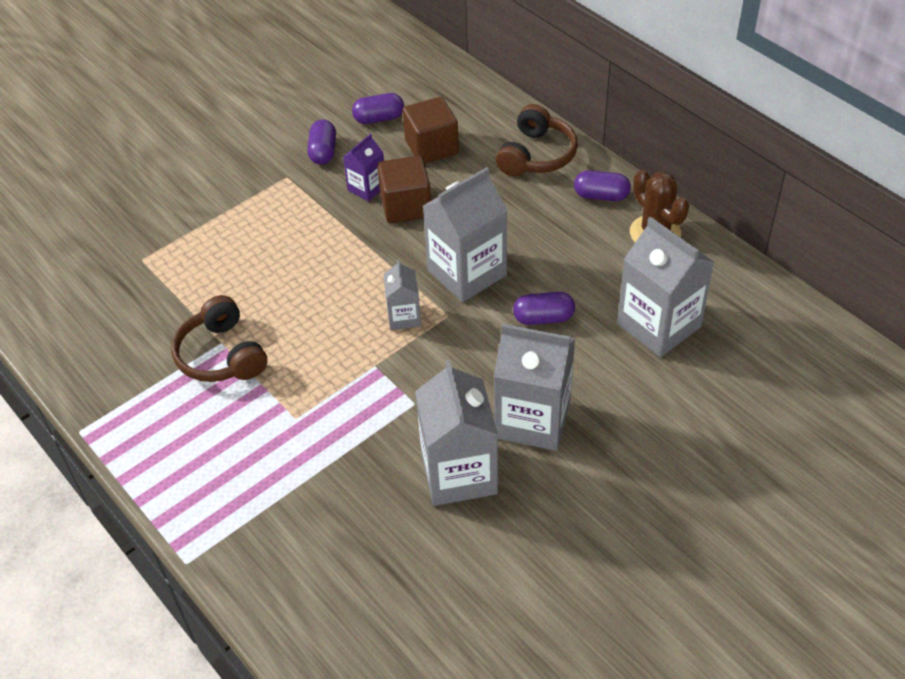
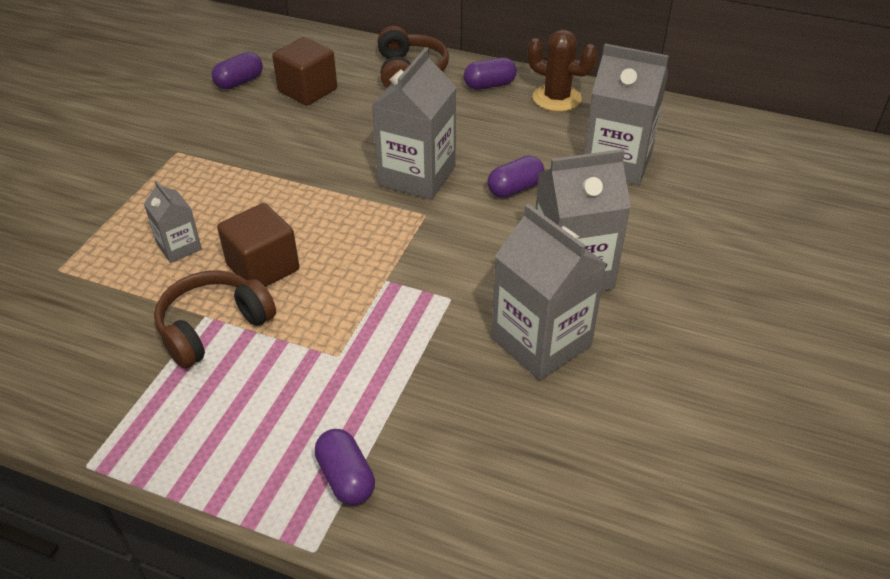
camera: 30 degrees left, 5 degrees down
brown headphones [171,295,268,382] -> brown headphones turned 105 degrees clockwise [154,270,276,369]
purple capsule [307,119,336,165] -> purple capsule moved to [315,429,375,506]
purple carton [343,134,384,201] -> none
brown cube [377,156,431,223] -> brown cube moved to [217,203,299,287]
grey carton [383,259,421,330] -> grey carton moved to [144,180,202,263]

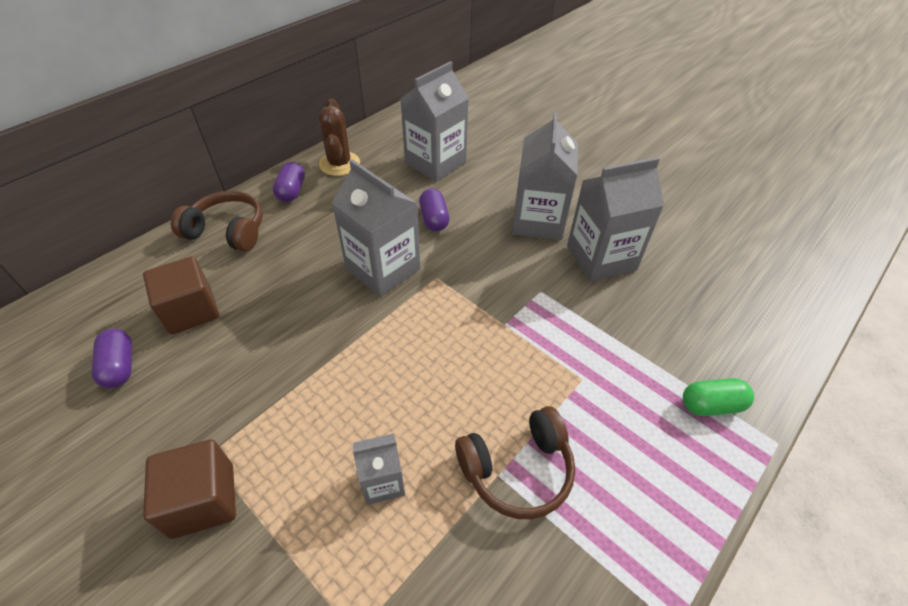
camera: 70 degrees left, 5 degrees up
brown headphones [154,270,276,369] -> brown headphones turned 90 degrees counterclockwise [455,406,575,519]
brown cube [217,203,299,287] -> brown cube moved to [143,440,236,539]
purple capsule [315,429,375,506] -> green capsule [683,378,754,416]
brown cactus [527,30,598,112] -> brown cactus turned 60 degrees counterclockwise [318,99,360,176]

